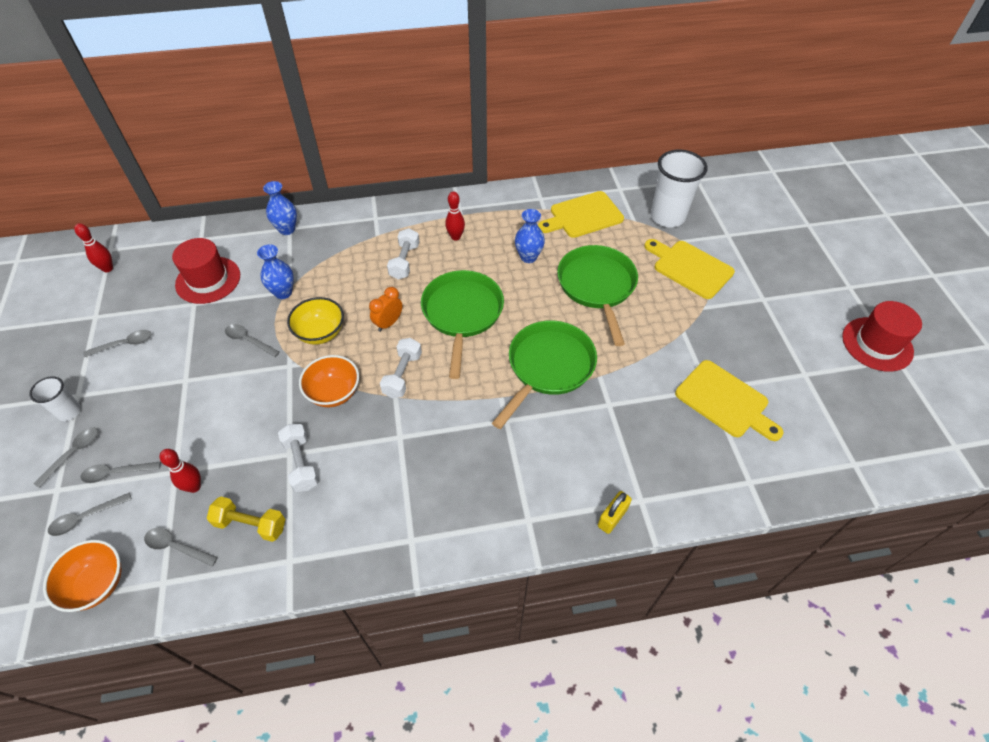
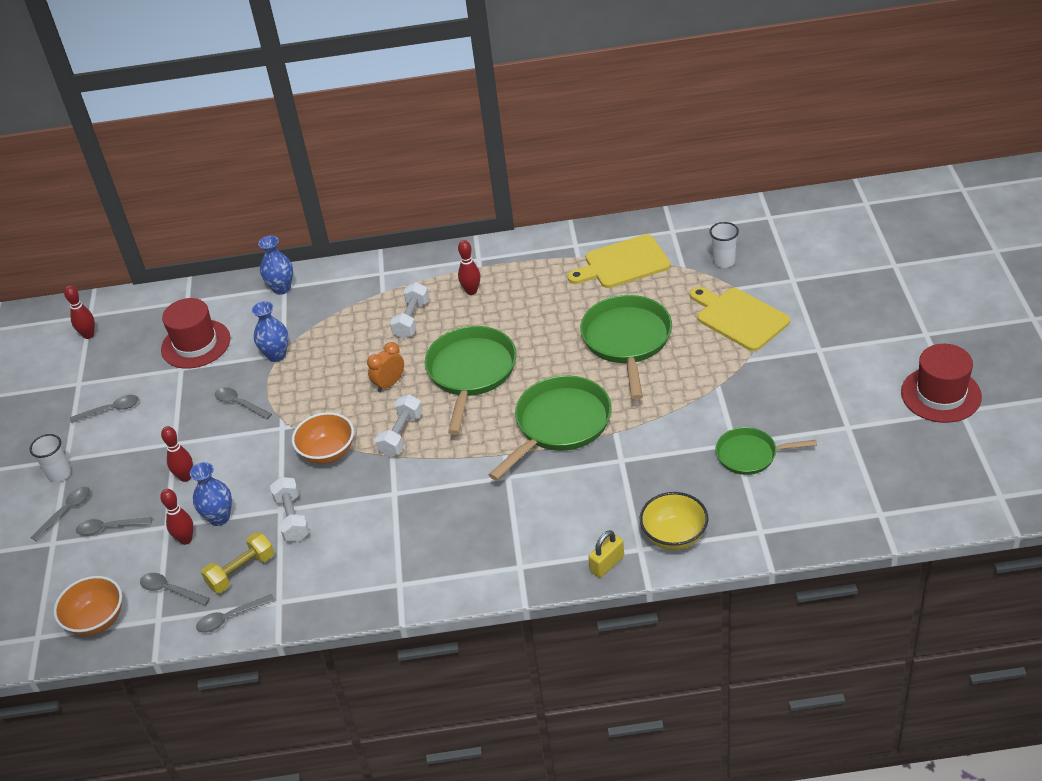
camera: 10 degrees right, 10 degrees down
grey spoon [48,492,132,536] -> grey spoon moved to [196,594,275,633]
yellow dumbbell [207,497,285,542] -> yellow dumbbell turned 60 degrees counterclockwise [201,532,274,593]
yellow bowl [287,297,344,345] -> yellow bowl moved to [640,492,709,550]
blue vase [515,209,545,263] -> blue vase moved to [190,462,232,526]
white cup [651,150,708,227] -> white cup [710,222,739,268], size x0.53
yellow cutting board [675,360,784,441] -> green pan [716,427,817,475]
none -> red bowling pin [161,426,193,482]

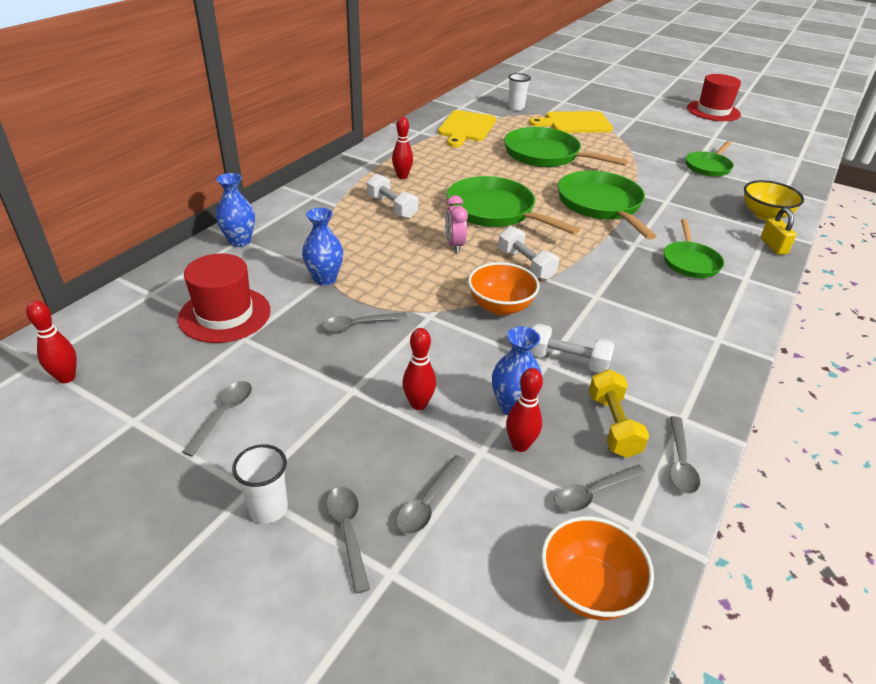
camera: 60 degrees left, 5 degrees down
orange clock [367,342,404,392] -> pink clock [445,195,468,253]
none -> green pan [664,219,724,278]

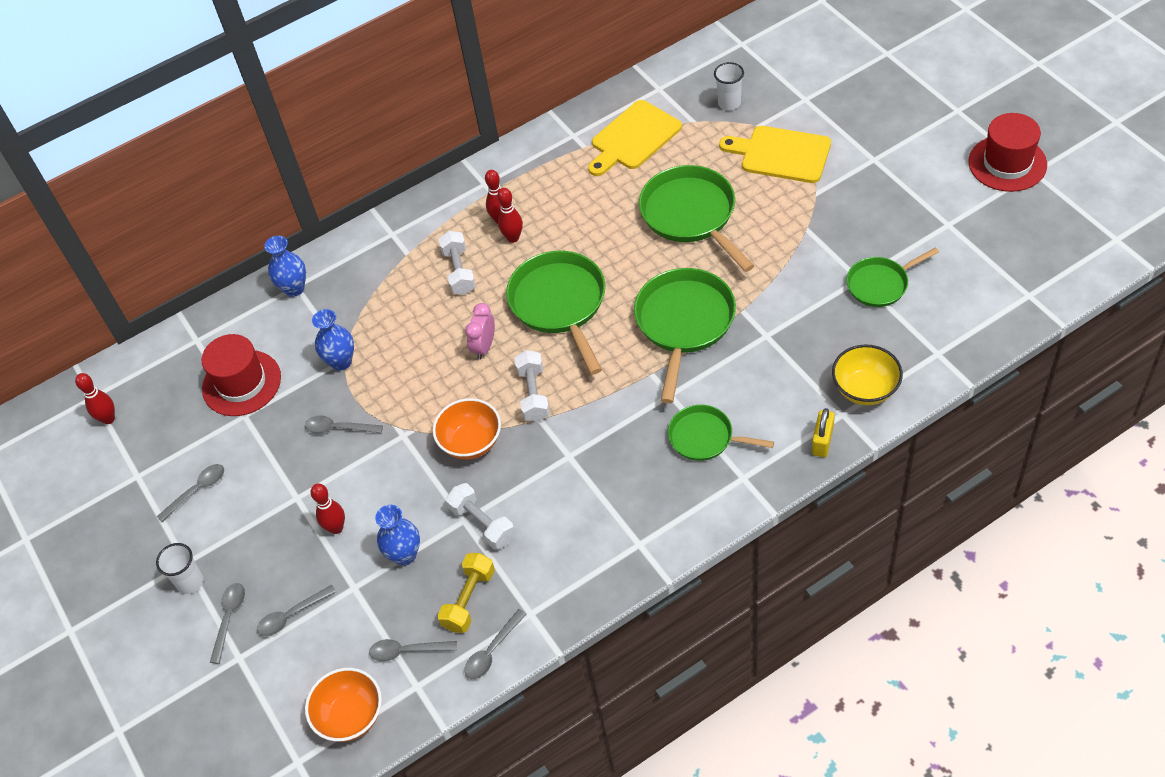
camera: 35 degrees right, 15 degrees up
red bowling pin [506,368,543,452] -> red bowling pin moved to [497,188,523,243]
green pan [664,219,724,278] -> green pan turned 75 degrees clockwise [668,405,774,461]

